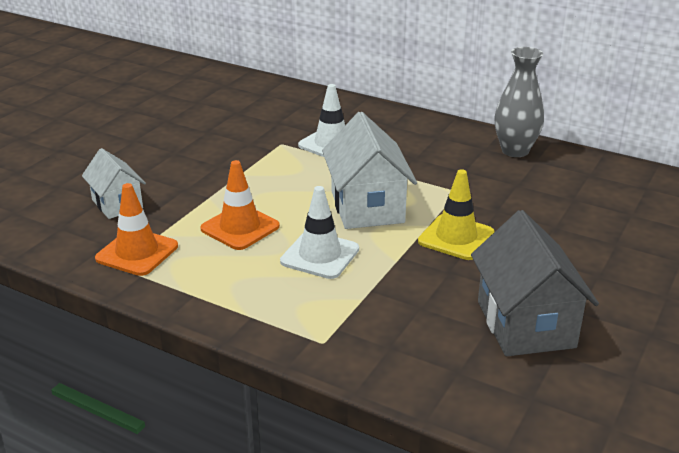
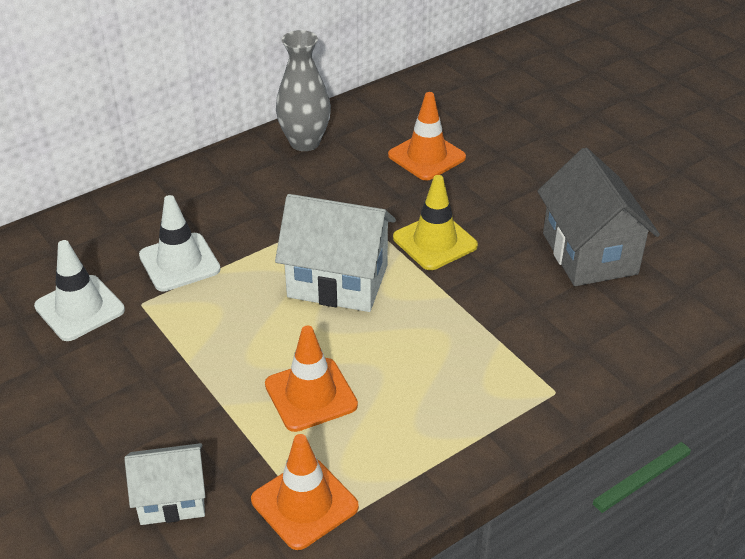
camera: 65 degrees left, 10 degrees up
white traffic cone [280,186,359,279] -> white traffic cone moved to [34,240,125,341]
grey house [471,210,599,356] -> grey house turned 60 degrees clockwise [537,148,660,286]
none -> orange traffic cone [388,92,466,181]

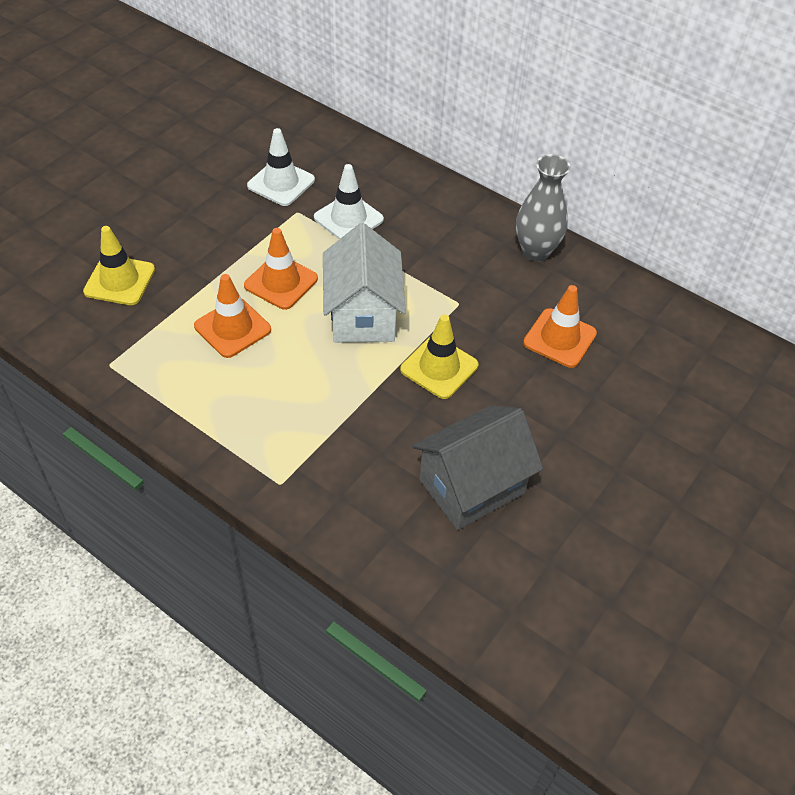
camera: 70 degrees right, 10 degrees up
white house [125,443,205,525] -> yellow traffic cone [83,226,155,305]
orange traffic cone [251,434,359,550] -> orange traffic cone moved to [244,228,318,310]

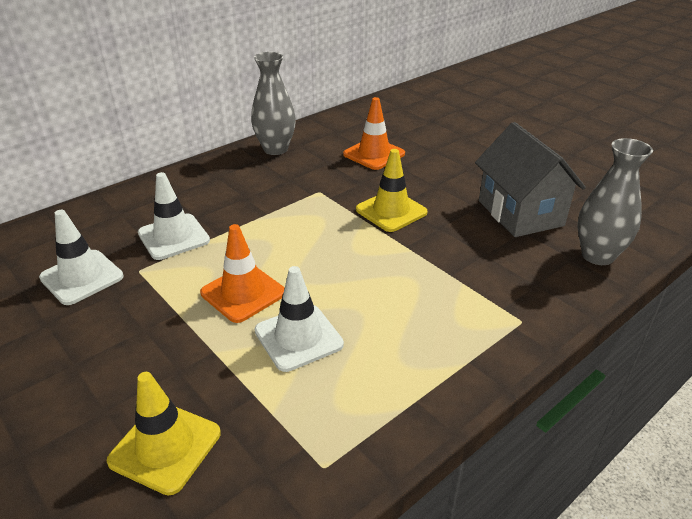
camera: 75 degrees left, 15 degrees down
orange traffic cone [194,274,271,358] -> white traffic cone [255,266,344,372]
white house [323,223,406,343] -> none
none -> grey vase [577,138,653,265]

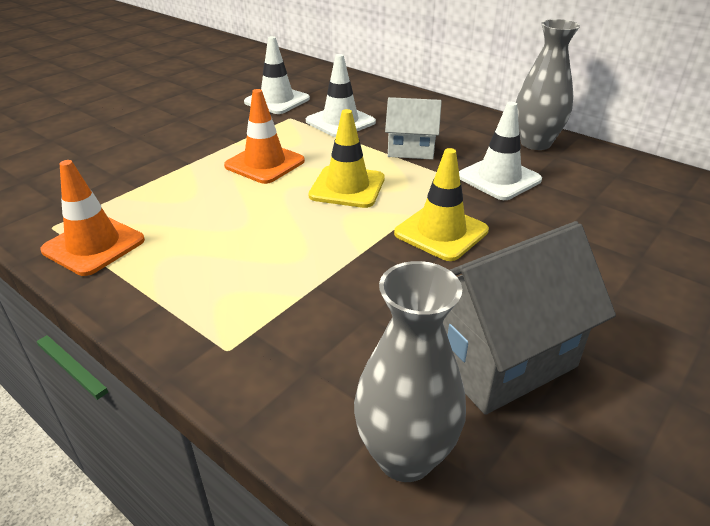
camera: 80 degrees right, 0 degrees up
yellow traffic cone [107,372,221,496] -> yellow traffic cone moved to [308,109,385,208]
white traffic cone [255,266,344,372] -> white traffic cone moved to [459,102,542,200]
orange traffic cone [343,97,405,170] -> orange traffic cone moved to [40,160,145,276]
none -> white house [385,97,442,160]

